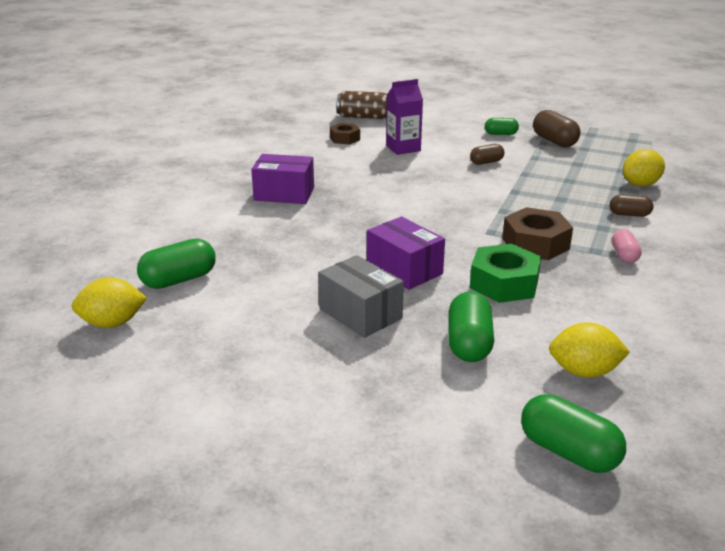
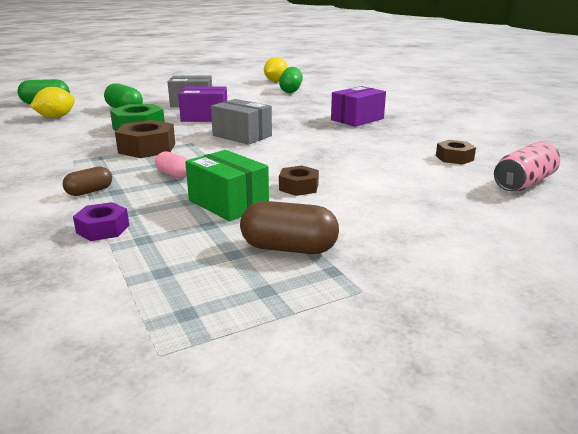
camera: 130 degrees right, 5 degrees down
brown can [337,91,387,119] -> pink can [494,141,560,191]
purple carton [386,79,423,155] -> none
brown capsule [470,144,504,165] -> brown nut [279,166,319,196]
green capsule [485,118,519,135] -> none
pink capsule [612,230,642,263] -> pink capsule moved to [155,151,188,178]
yellow lemon [623,149,665,187] -> purple nut [73,202,129,241]
none -> green box [185,150,269,221]
none -> grey box [211,99,272,145]

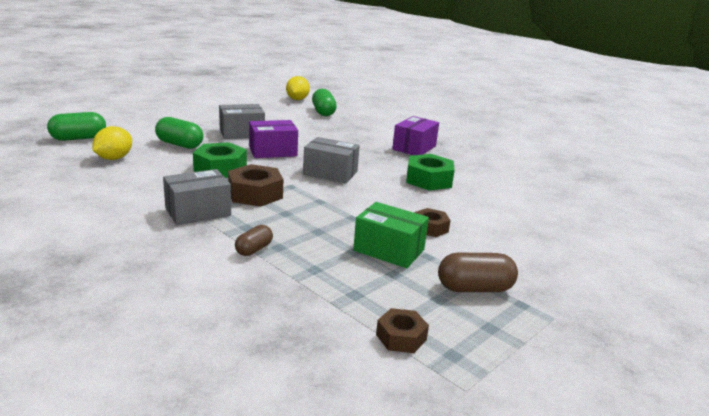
camera: 20 degrees left, 0 degrees up
purple nut [73,202,129,241] -> none
pink capsule [155,151,188,178] -> none
brown nut [436,140,476,165] -> brown nut moved to [376,308,429,353]
pink can [494,141,560,191] -> none
none -> grey box [163,169,231,225]
none -> green nut [406,154,455,191]

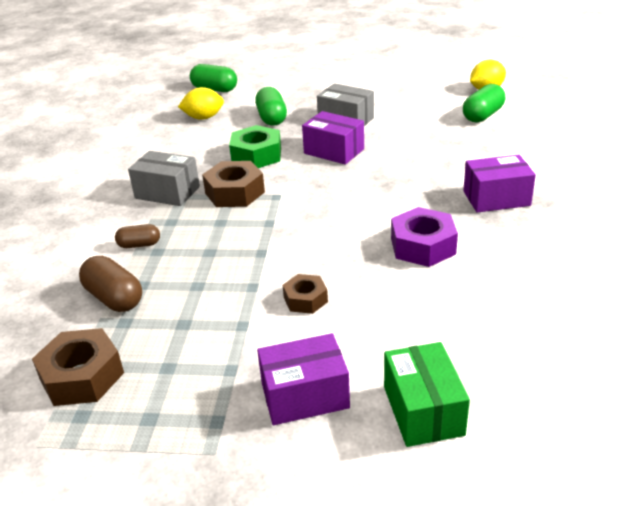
camera: 55 degrees right, 10 degrees up
grey box [303,137,360,183] -> none
green box [353,202,429,268] -> green box moved to [384,342,470,447]
brown nut [376,308,429,353] -> brown nut [32,328,124,406], size x1.65
green nut [406,154,455,191] -> purple nut [391,207,458,267]
brown capsule [438,253,518,292] -> brown capsule moved to [79,256,142,312]
none -> purple box [257,333,350,425]

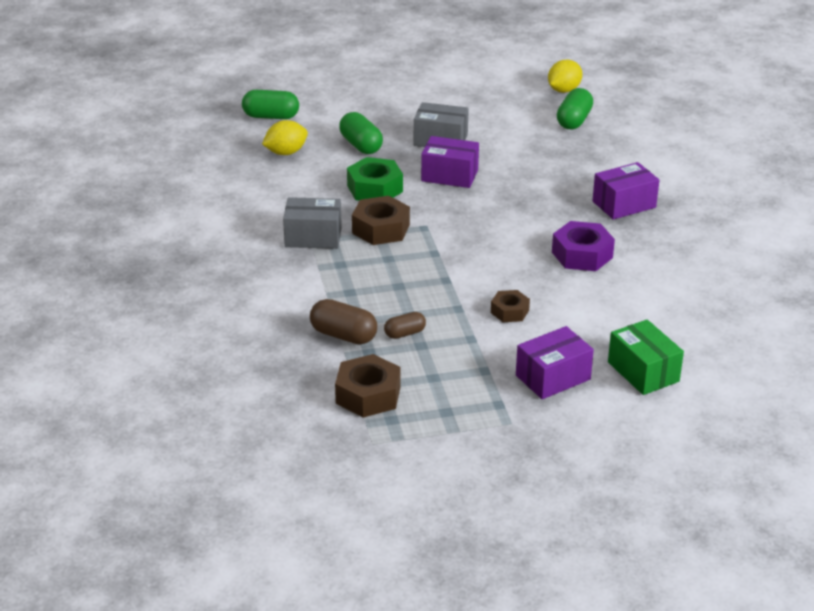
camera: 20 degrees left, 0 degrees up
brown capsule [115,224,160,248] -> brown capsule moved to [384,312,426,339]

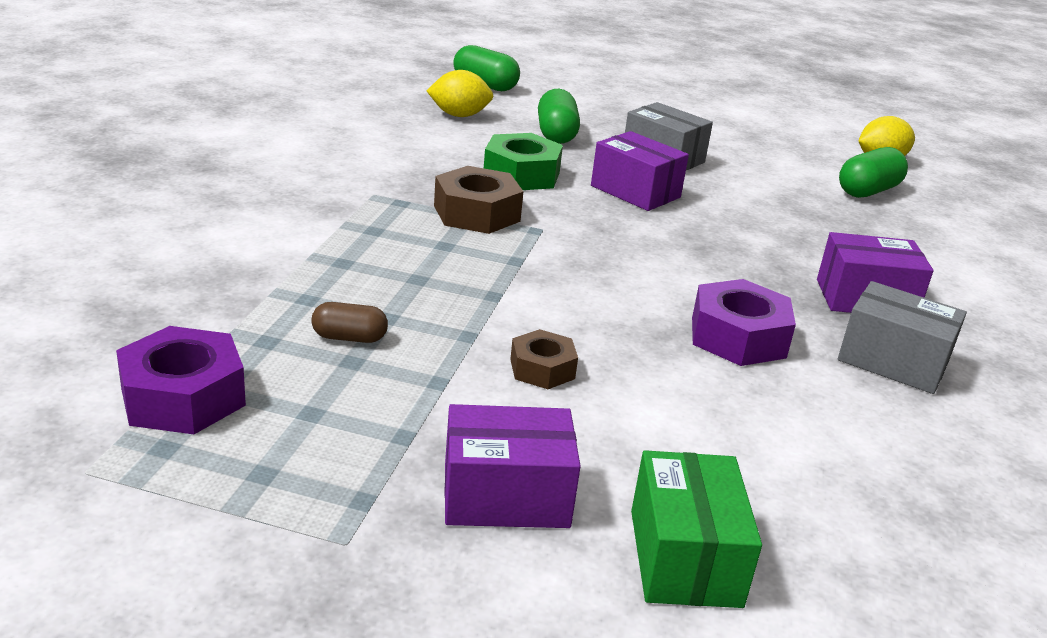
camera: 25 degrees right, 5 degrees down
grey box [283,197,342,249] -> grey box moved to [838,281,967,394]
brown capsule [310,299,377,344] -> none
brown nut [335,354,401,417] -> purple nut [116,326,246,434]

